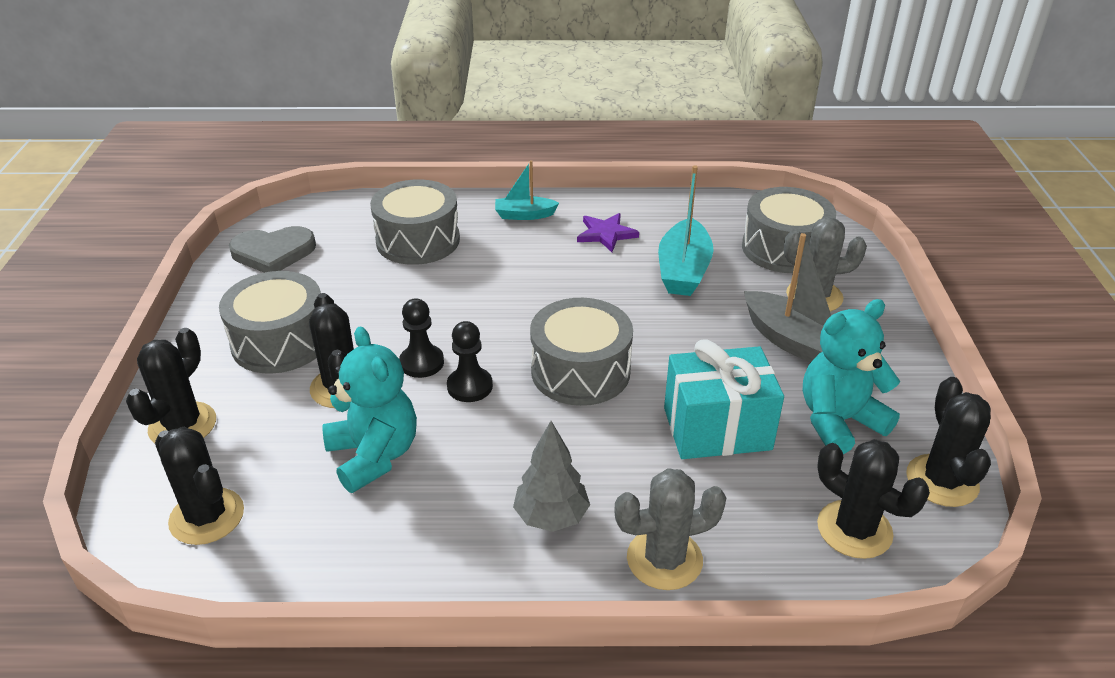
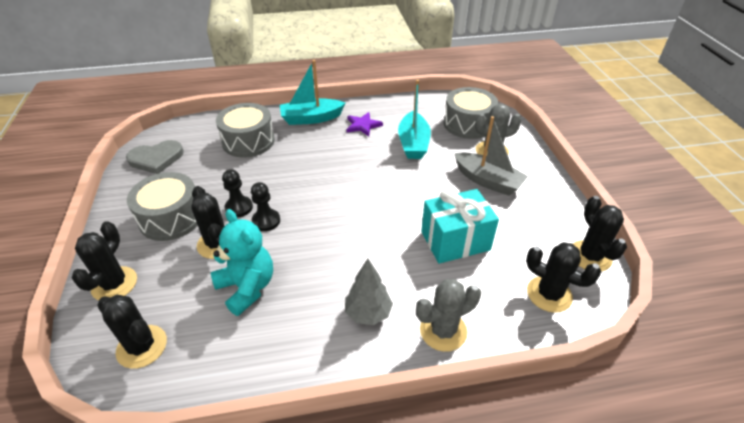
camera: 10 degrees left, 5 degrees up
black pawn [447,321,493,402] -> black pawn moved to [222,169,253,217]
turquoise boat [495,160,559,220] -> turquoise boat [280,60,345,125], size x1.67
grey drum [530,298,633,406] -> none
turquoise teddy bear [803,299,900,454] -> none

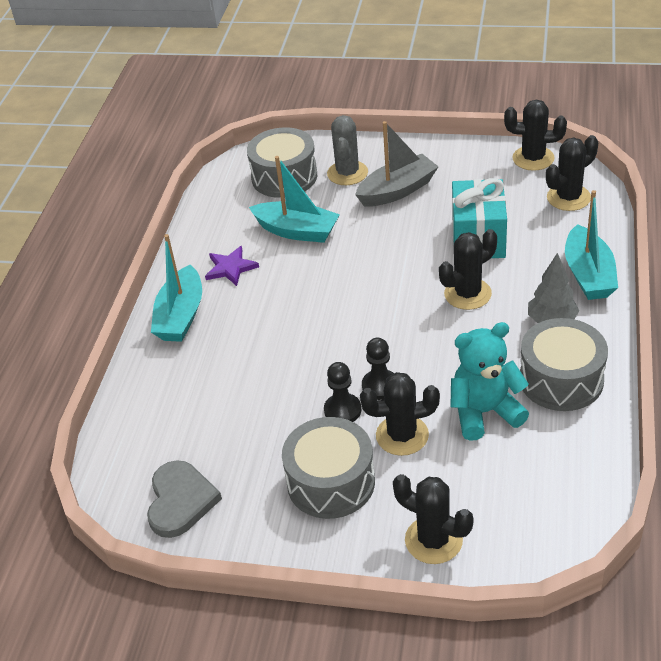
camera: 65 degrees left, 0 degrees up
black cactus [97,295,167,369] -> black cactus moved to [439,229,497,310]
grey drum [216,103,275,158] -> grey drum moved to [520,318,608,411]
grey cactus [416,279,481,352] -> turquoise boat [565,190,618,300]

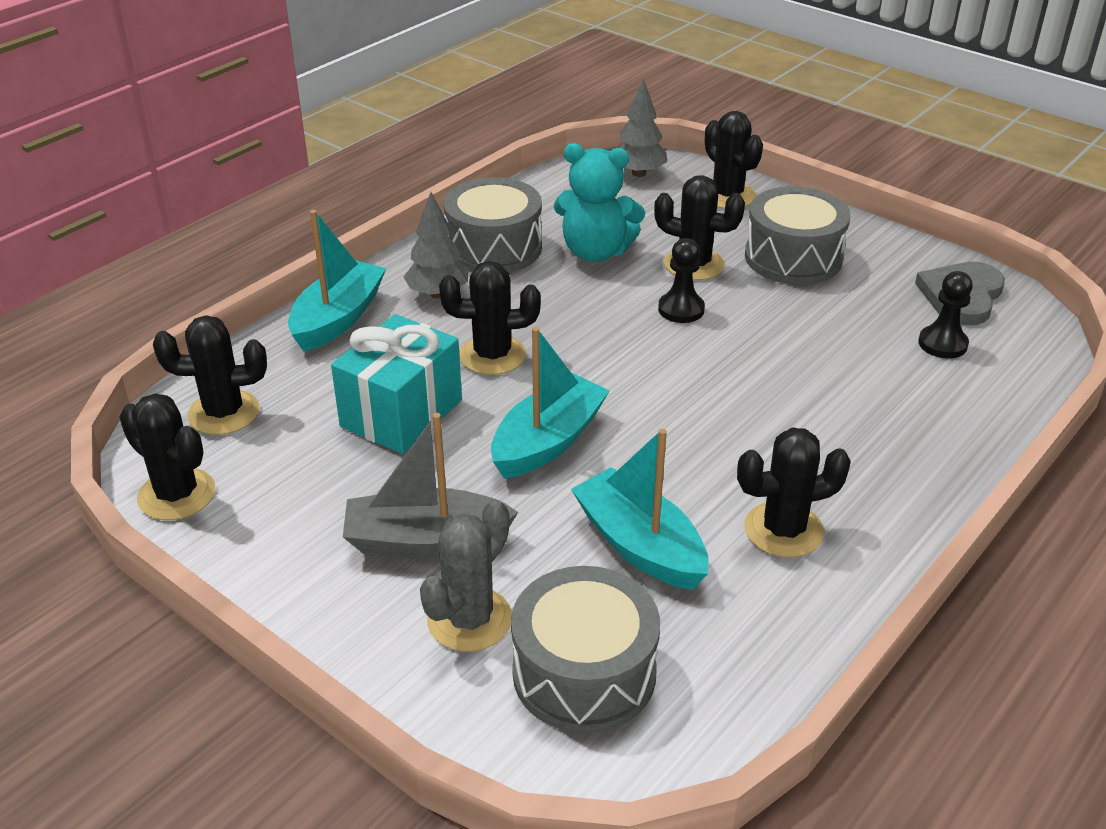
camera: 155 degrees left, 5 degrees down
turquoise boat [151,234,202,342] -> turquoise boat moved to [491,327,610,479]
purple star [205,246,259,286] -> black cactus [737,427,851,558]
black pawn [324,362,361,422] -> black pawn moved to [918,271,973,359]
none -> grey tree [618,79,667,177]

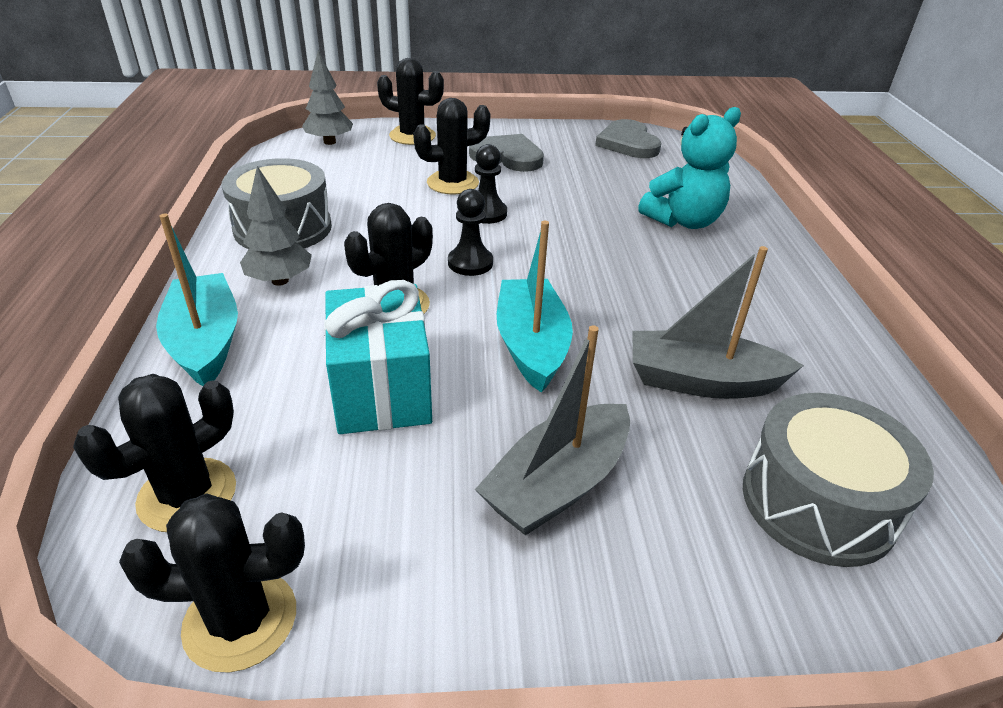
camera: 45 degrees left, 0 degrees up
grey cactus [420,500,512,652] -> none
turquoise teddy bear [554,143,645,262] -> turquoise teddy bear moved to [638,107,741,229]
turquoise boat [571,429,709,590] -> grey boat [633,246,804,399]
black cactus [737,427,851,558] -> none
grey drum [745,186,851,285] -> grey heart [469,134,544,172]
black pawn [918,271,973,359] -> black pawn moved to [448,189,493,276]

